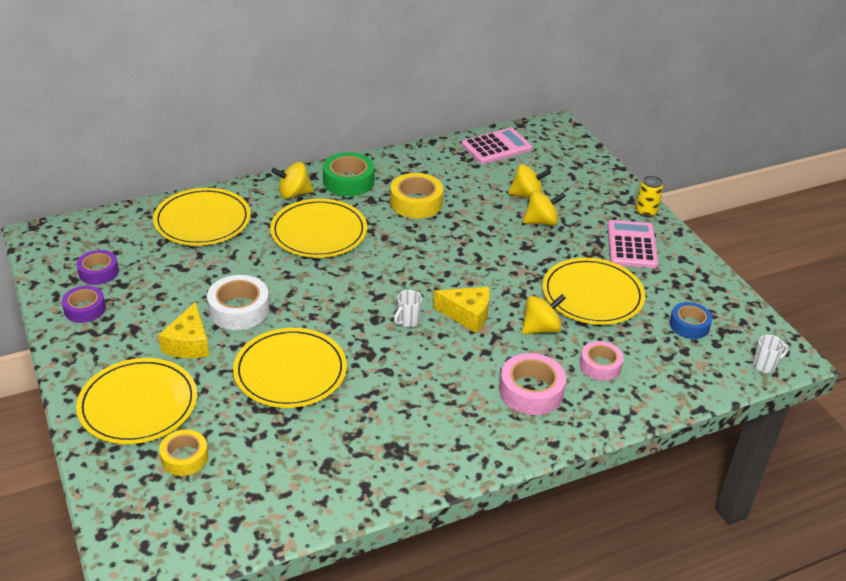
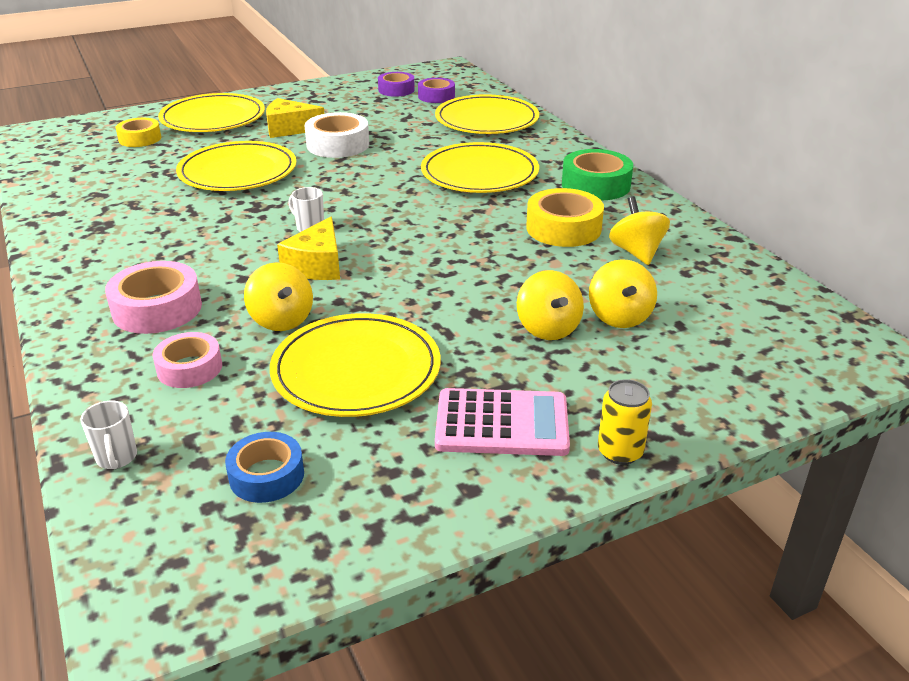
camera: 90 degrees right, 5 degrees down
purple tape [62,286,106,323] -> purple tape moved to [418,78,455,103]
yellow spinning top [271,162,314,199] -> yellow spinning top moved to [609,196,670,265]
pink calculator [462,128,532,164] -> none
white mug [753,335,788,373] -> white mug moved to [80,401,137,469]

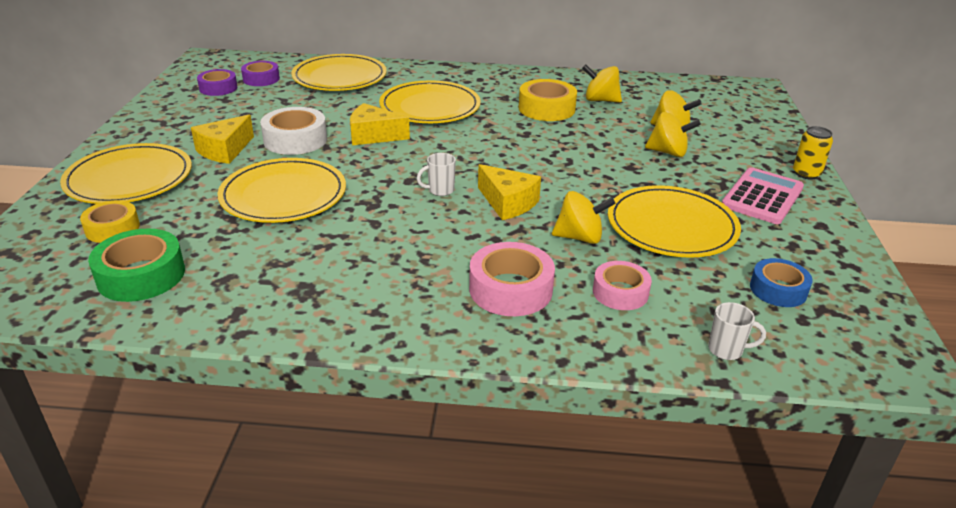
camera: 60 degrees left, 0 degrees up
green tape [562,149,633,200] -> green tape moved to [88,228,185,302]
none -> yellow cheese [350,103,410,146]

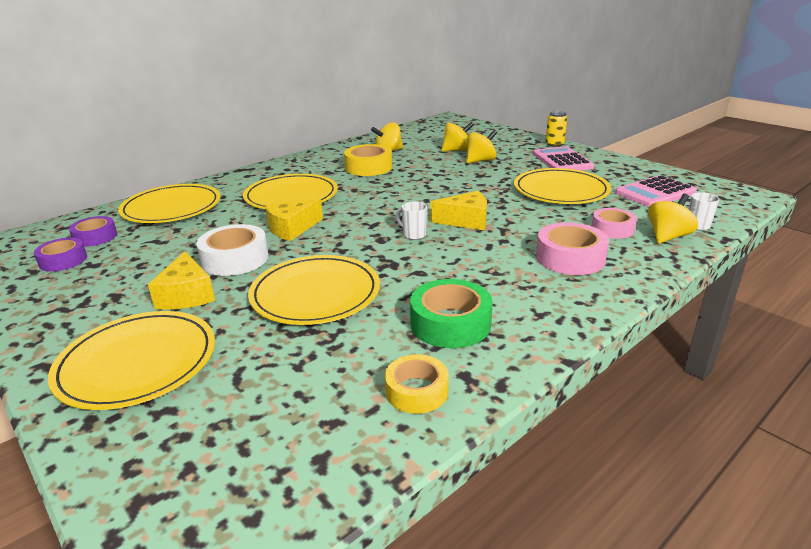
camera: 45 degrees left, 5 degrees down
yellow tape [80,200,140,243] -> yellow tape moved to [385,354,449,414]
green tape [88,228,185,302] -> green tape moved to [410,279,493,348]
white mug [417,153,456,196] -> white mug turned 105 degrees clockwise [396,201,427,240]
yellow spinning top [552,191,615,244] -> yellow spinning top moved to [648,194,698,244]
blue tape [750,258,813,307] -> pink calculator [615,175,697,207]

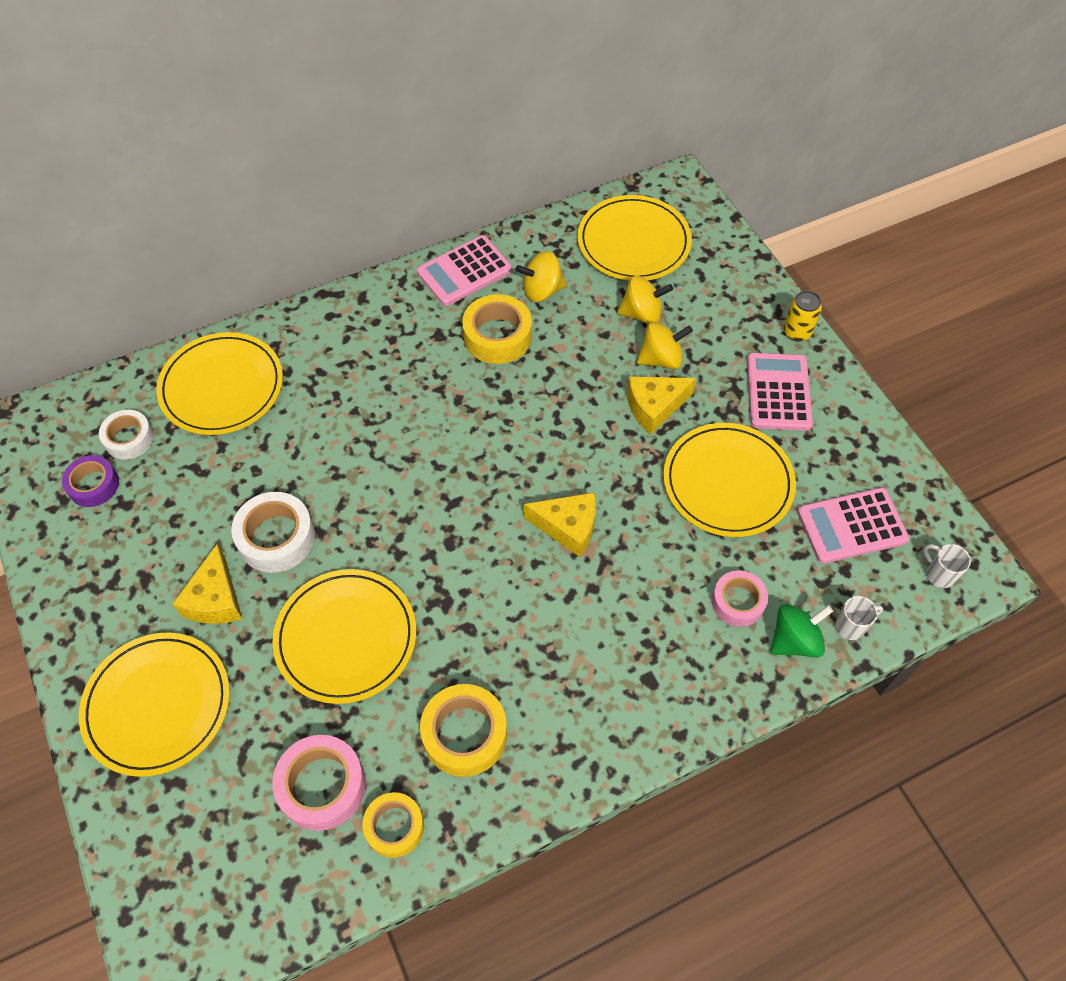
camera: 15 degrees right, 30 degrees up
purple tape [69,216,117,247] -> white tape [99,410,154,460]
yellow plate [243,174,338,209] -> yellow plate moved to [577,195,692,281]
yellow cheese [265,198,323,241] -> yellow cheese moved to [627,376,696,434]
white mug [396,201,427,240] -> white mug moved to [924,544,971,588]
green tape [410,279,493,348] -> yellow tape [420,684,507,777]
pink tape [536,222,609,275] -> pink tape moved to [272,735,366,831]
yellow spinning top [648,194,698,244] -> green spinning top [770,604,833,658]
none -> pink calculator [417,235,512,306]

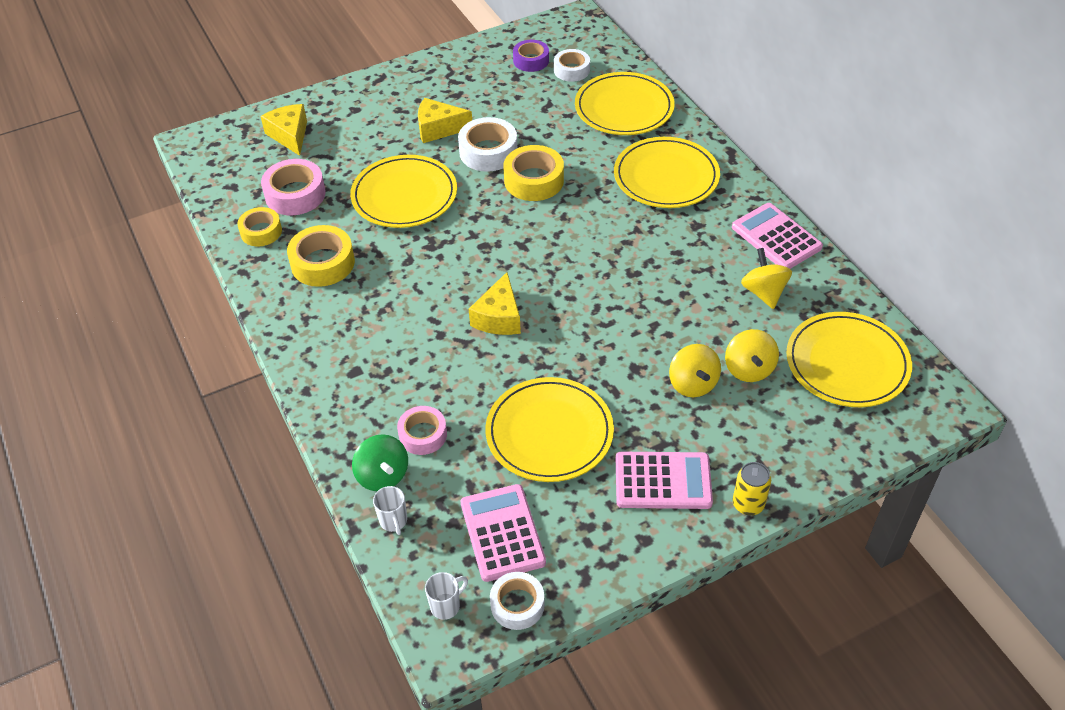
camera: 90 degrees right, 10 degrees down
yellow plate [79,633,230,777] -> yellow plate moved to [614,137,720,208]
yellow tape [462,294,532,364] -> yellow tape moved to [503,145,564,201]
yellow cheese [627,376,696,434] -> yellow cheese moved to [260,104,307,156]
none -> white tape [490,572,545,630]

